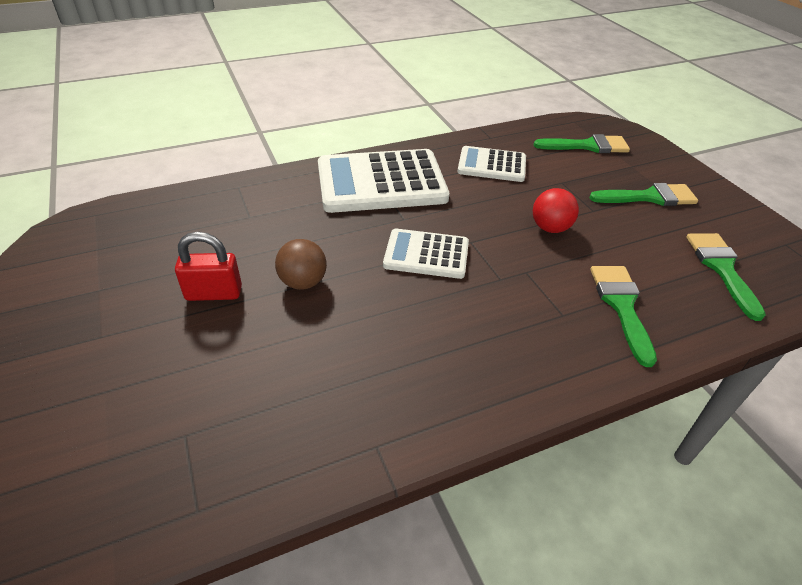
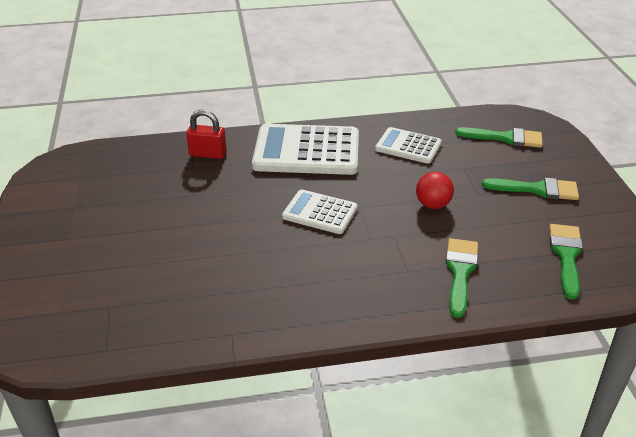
camera: 15 degrees right, 5 degrees down
red padlock [175,232,242,301] -> red padlock moved to [186,109,227,159]
brown ball [275,239,327,290] -> none

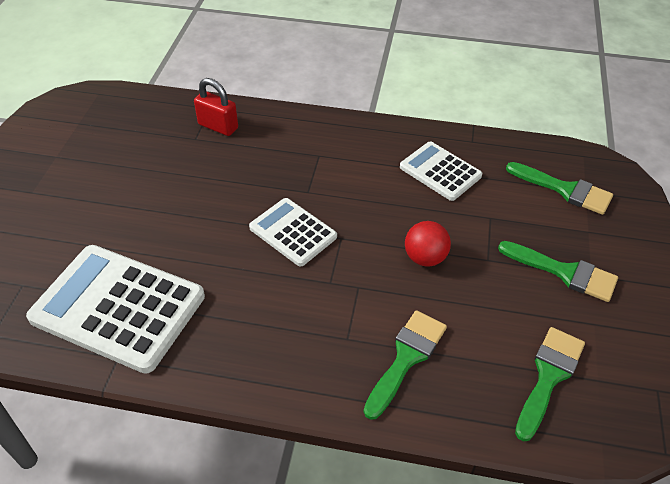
camera: 20 degrees right, 10 degrees up
white calculator [252,124,359,175] -> white calculator moved to [26,245,205,374]

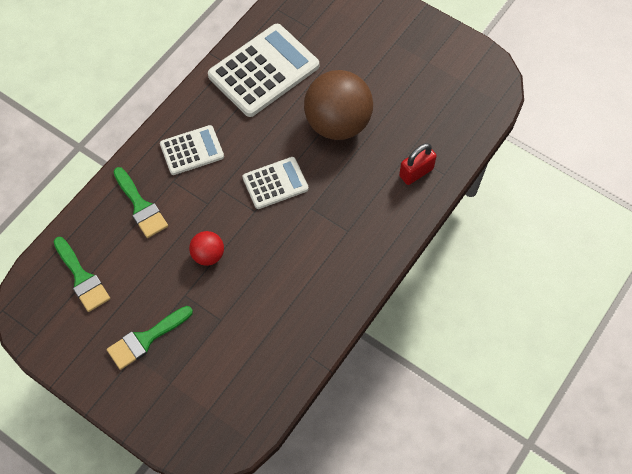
camera: 115 degrees right, 15 degrees up
white calculator [400,141,482,201] -> white calculator moved to [160,125,224,175]
green brush [506,162,613,215] -> none
none -> brown ball [304,70,373,140]

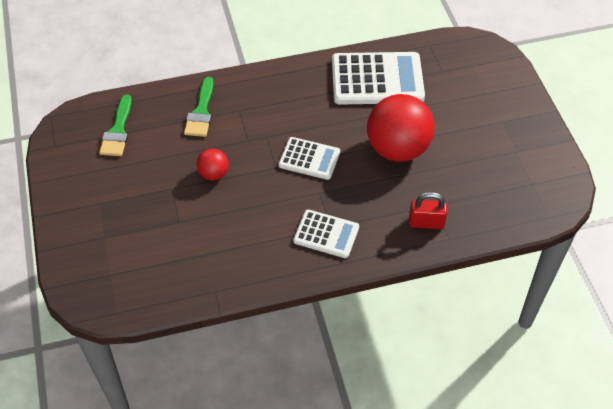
camera: 40 degrees right, 10 degrees down
green brush [107,306,193,370] -> none
white calculator [160,125,224,175] -> white calculator moved to [293,210,359,258]
brown ball [304,70,373,140] -> red ball [367,94,435,162]

